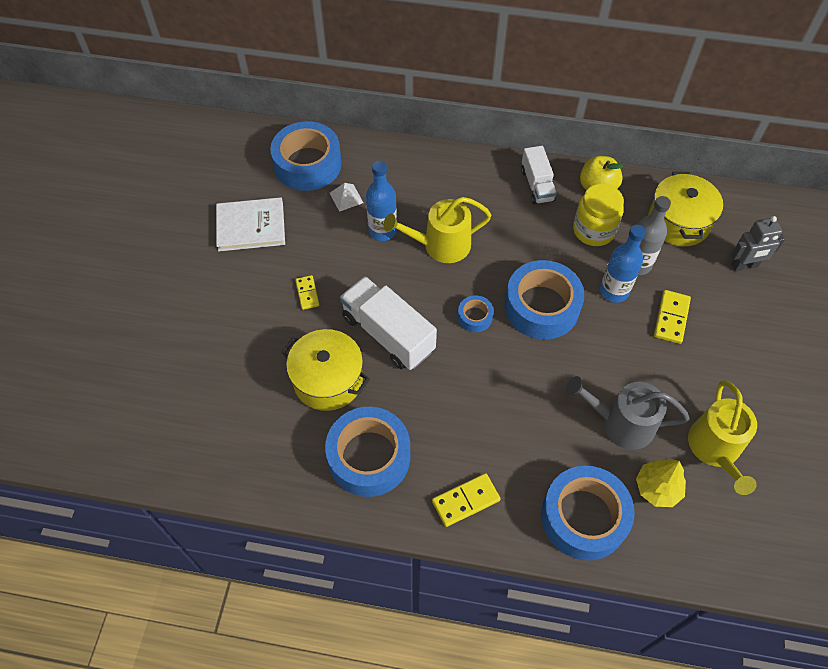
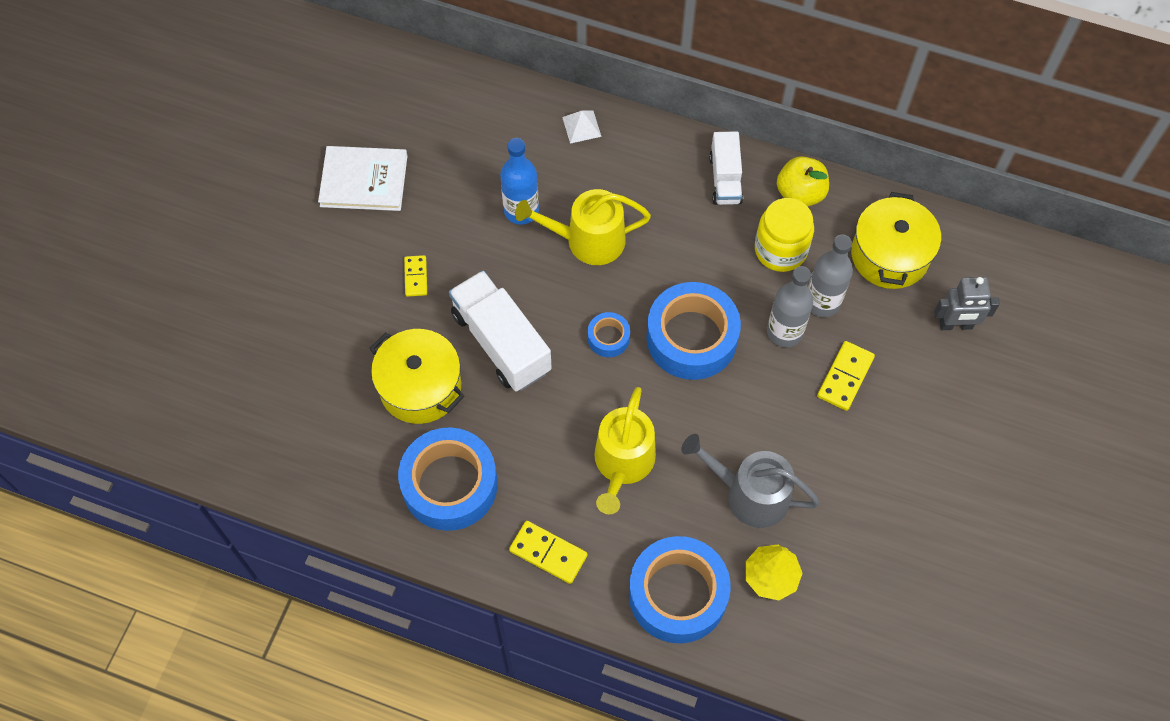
camera: 10 degrees right, 5 degrees up
blue tape [270,121,342,191] -> none
white pyramid [330,183,363,212] -> white pyramid moved to [562,110,602,144]
yellow domino [432,473,500,527] -> yellow domino turned 45 degrees clockwise [509,521,588,584]
blue bottle [600,225,646,303] -> grey bottle [767,266,813,348]
yellow watering can [688,381,757,495] -> yellow watering can moved to [594,387,656,514]

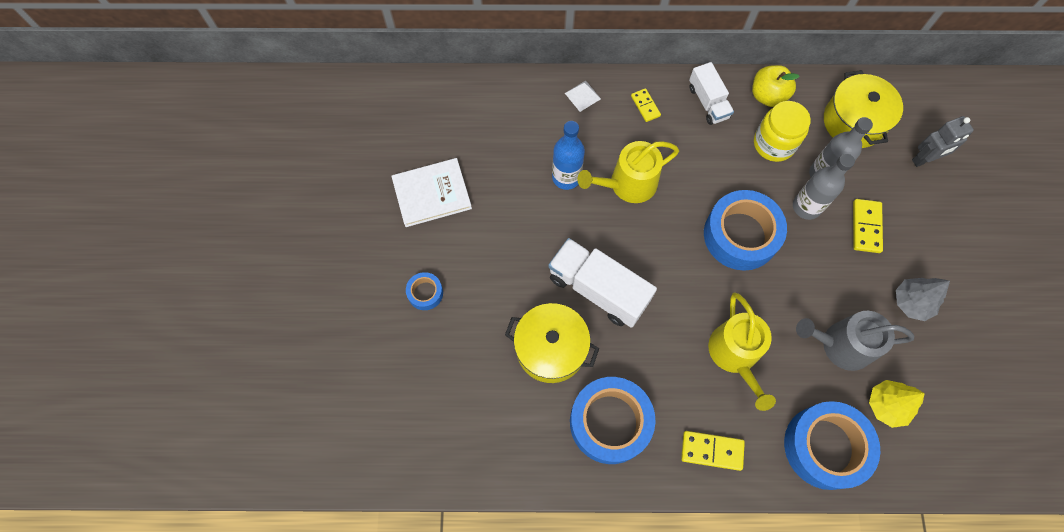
camera: 20 degrees left, 5 degrees up
yellow domino [404,255,427,297] -> yellow domino moved to [631,88,661,122]
blue tape [588,312,630,357] -> blue tape moved to [406,272,443,310]
none -> grey tree [896,278,950,321]

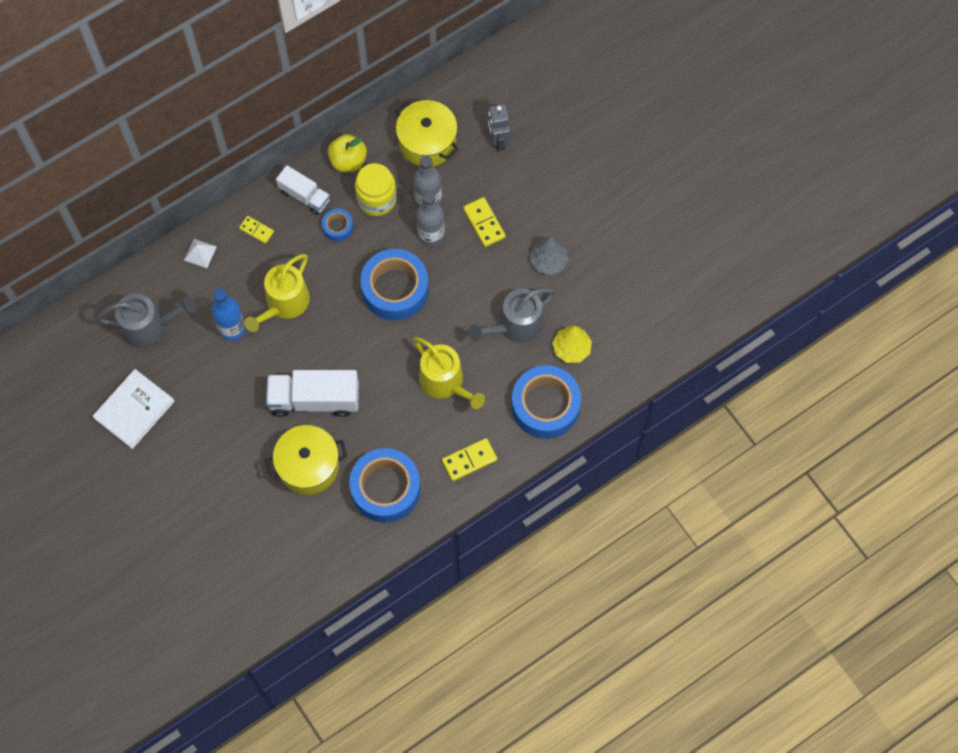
camera: 35 degrees left, 0 degrees up
blue tape [406,272,443,310] -> blue tape moved to [322,209,353,241]
grey robot [912,116,974,167] -> grey robot turned 135 degrees clockwise [487,104,510,151]
none -> grey watering can [96,294,196,348]

